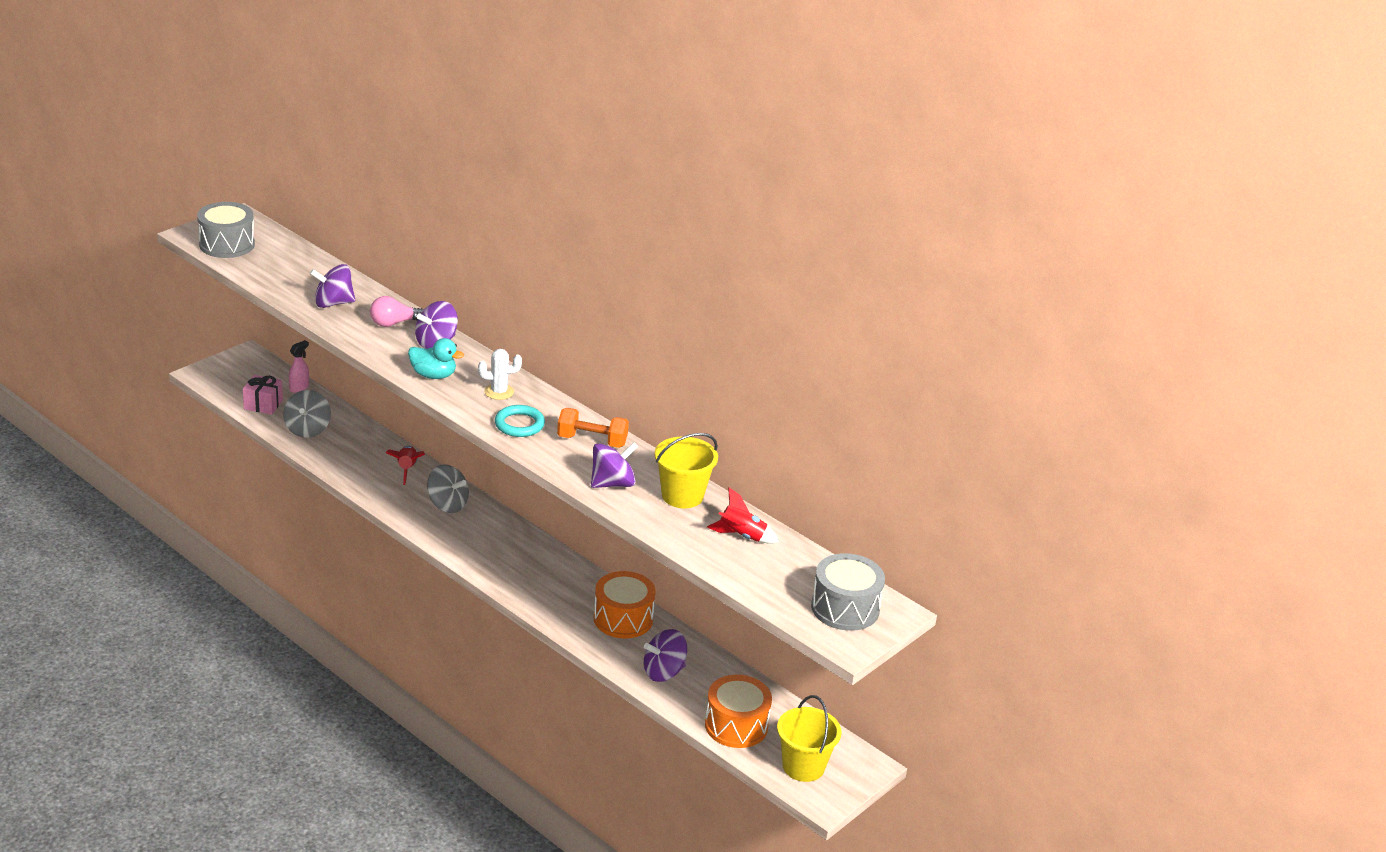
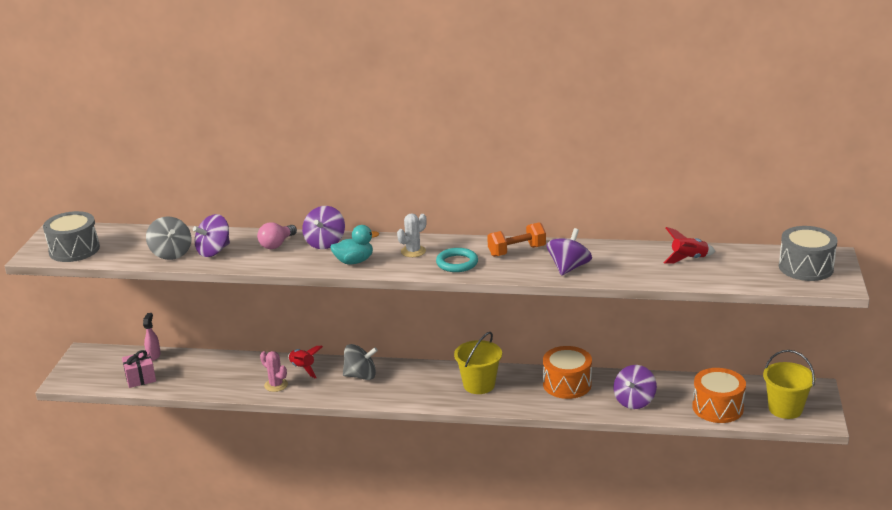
camera: 30 degrees left, 5 degrees down
grey spinning top [283,390,331,438] -> grey spinning top moved to [146,216,191,260]
yellow bucket [654,433,718,508] -> yellow bucket moved to [454,332,502,394]
none -> pink cactus [260,351,288,392]

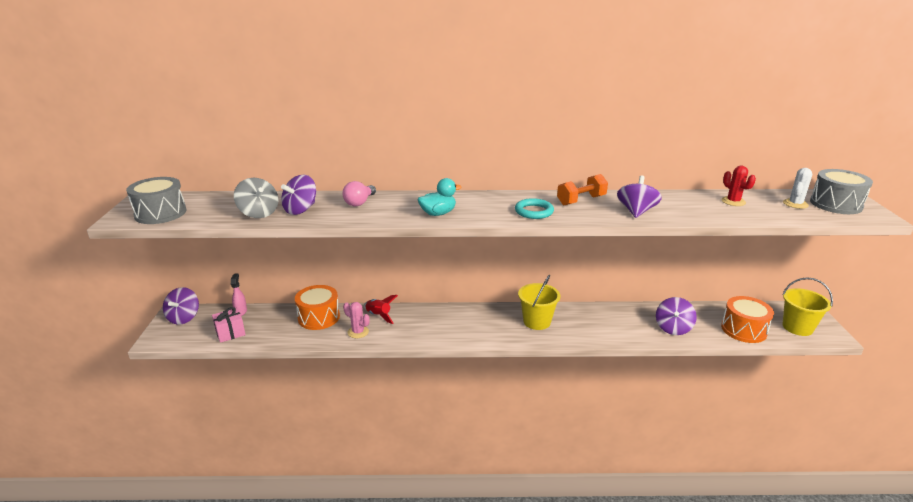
camera: 10 degrees left, 0 degrees up
purple spinning top [302,206,345,249] -> purple spinning top moved to [163,287,199,325]
grey spinning top [343,344,378,380] -> none
white cactus [397,213,427,257] -> white cactus moved to [783,168,812,209]
orange drum [543,346,592,399] -> orange drum moved to [295,285,340,330]
red rocket [664,227,716,264] -> red cactus [722,166,756,206]

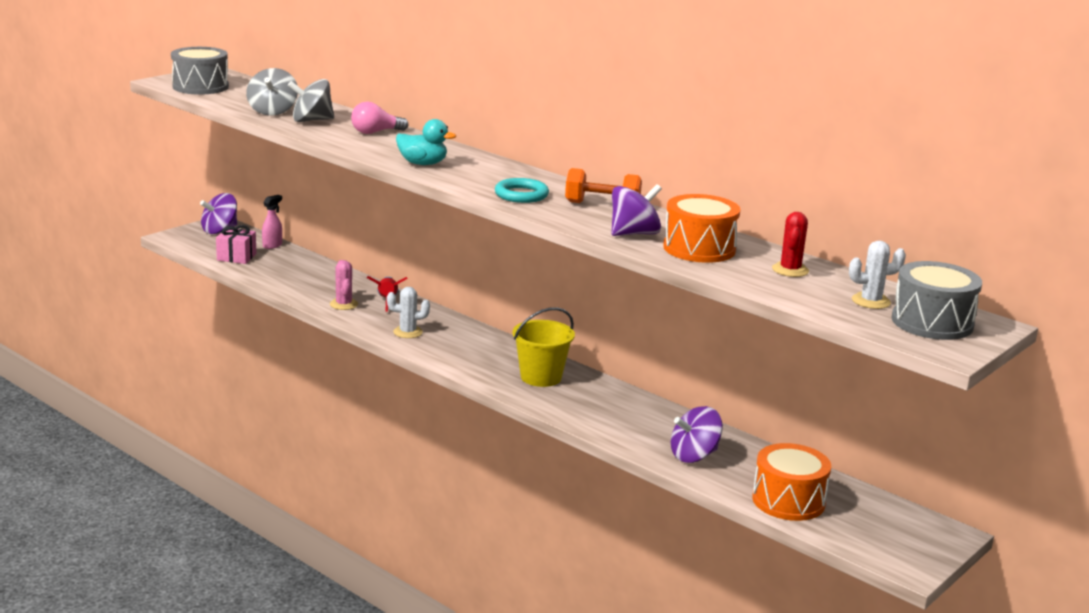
camera: 40 degrees right, 5 degrees down
purple spinning top [281,175,316,215] -> grey spinning top [288,79,334,122]
orange drum [295,285,340,330] -> orange drum moved to [663,194,741,263]
yellow bucket [782,277,833,336] -> none
none -> white cactus [387,287,430,338]

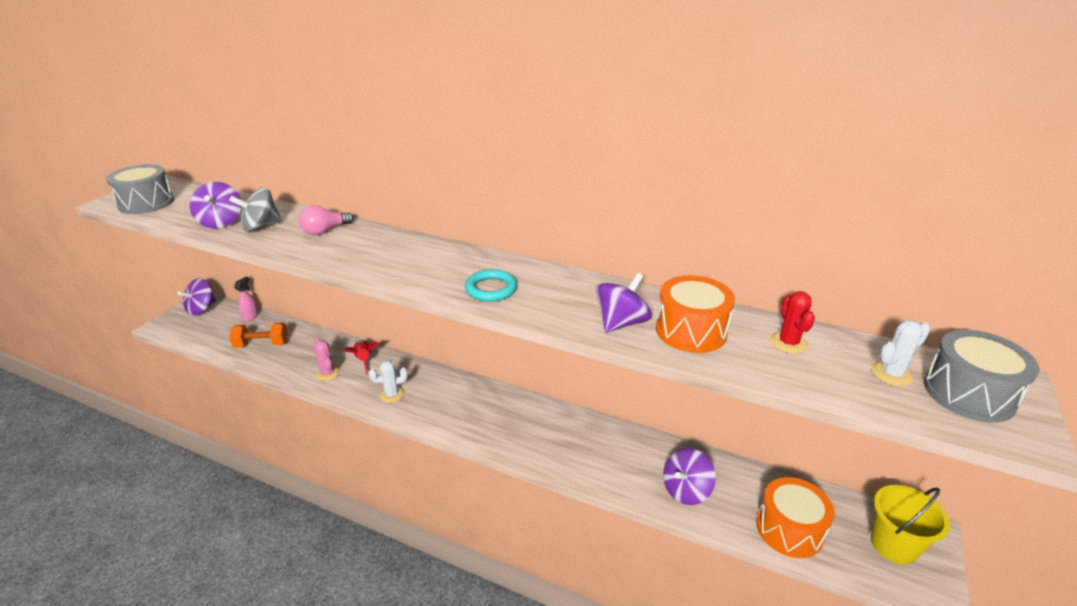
camera: 15 degrees left, 10 degrees up
pink gift [216,225,256,264] -> none
grey spinning top [246,68,298,116] -> purple spinning top [190,182,241,228]
turquoise duck [396,119,456,165] -> none
yellow bucket [512,307,575,387] -> yellow bucket moved to [871,485,950,565]
orange dumbbell [565,168,642,203] -> orange dumbbell moved to [229,323,288,348]

